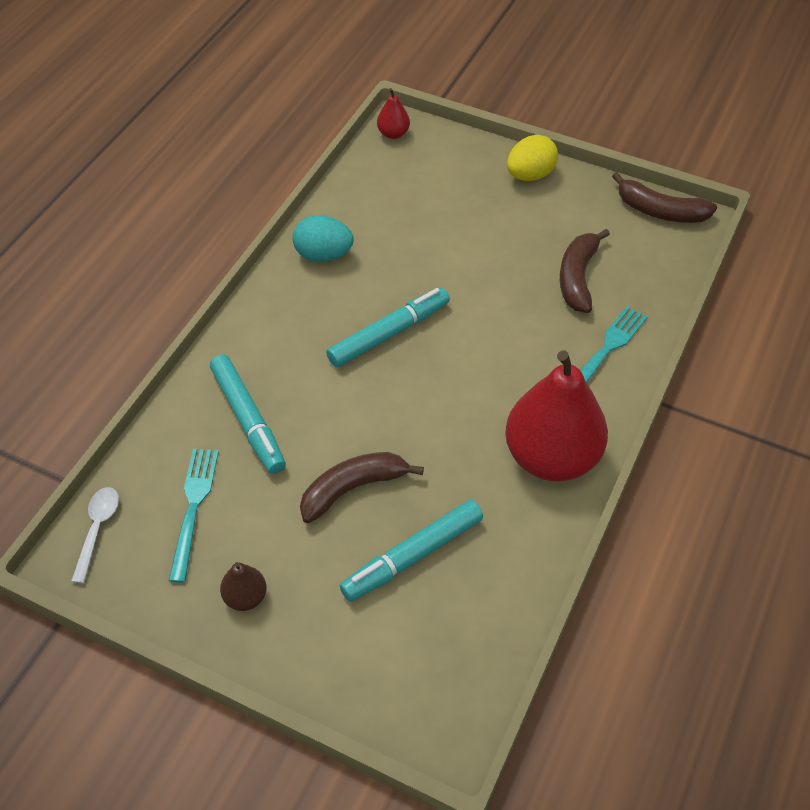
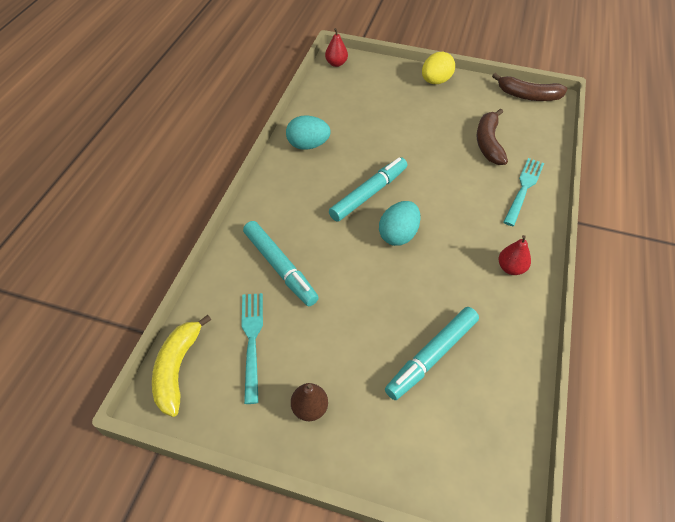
camera: 10 degrees left, 0 degrees up
white spoon [71,487,119,584] -> yellow banana [152,315,211,417]
brown banana [300,452,424,523] -> none
red pear [505,351,608,481] -> red pear [499,235,531,275], size x0.42
none -> turquoise egg [379,201,421,246]

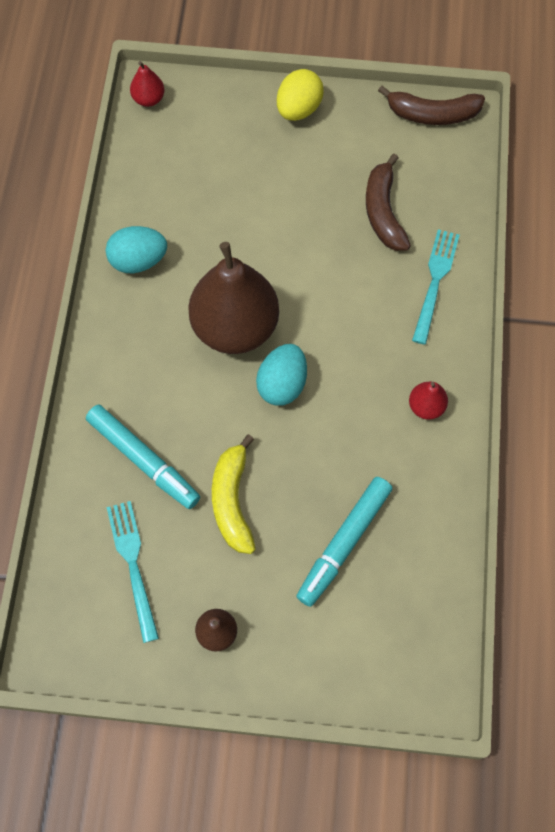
camera: 10 degrees left, 15 degrees up
yellow banana [152,315,211,417] -> yellow banana moved to [212,434,256,554]
turquoise marker [329,157,407,222] -> brown pear [188,242,279,354]

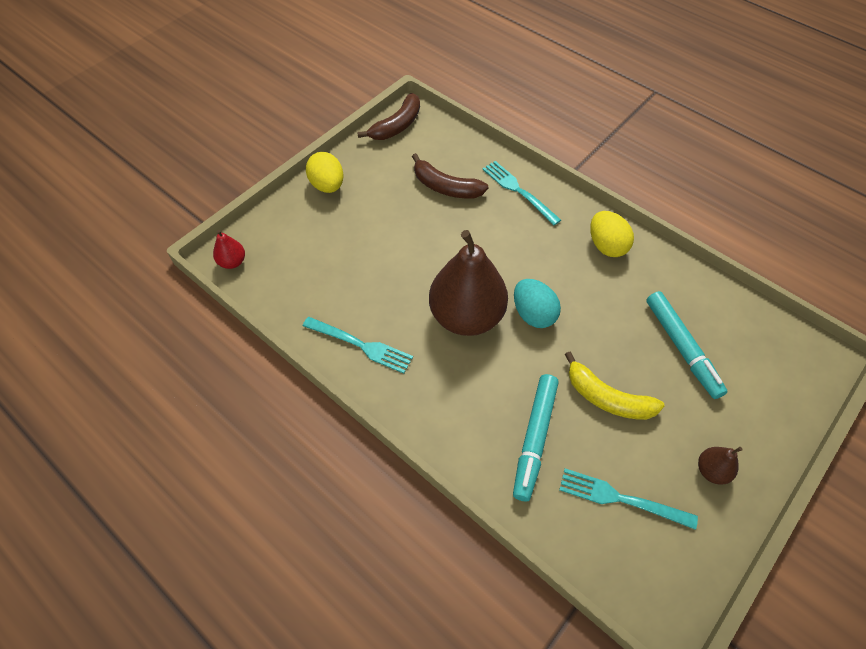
camera: 55 degrees left, 10 degrees down
turquoise marker [86,405,200,509] -> turquoise marker turned 120 degrees clockwise [513,374,559,501]
turquoise egg [106,226,167,273] -> turquoise fork [303,317,413,374]
red pear [409,382,448,420] -> yellow egg [590,211,634,257]

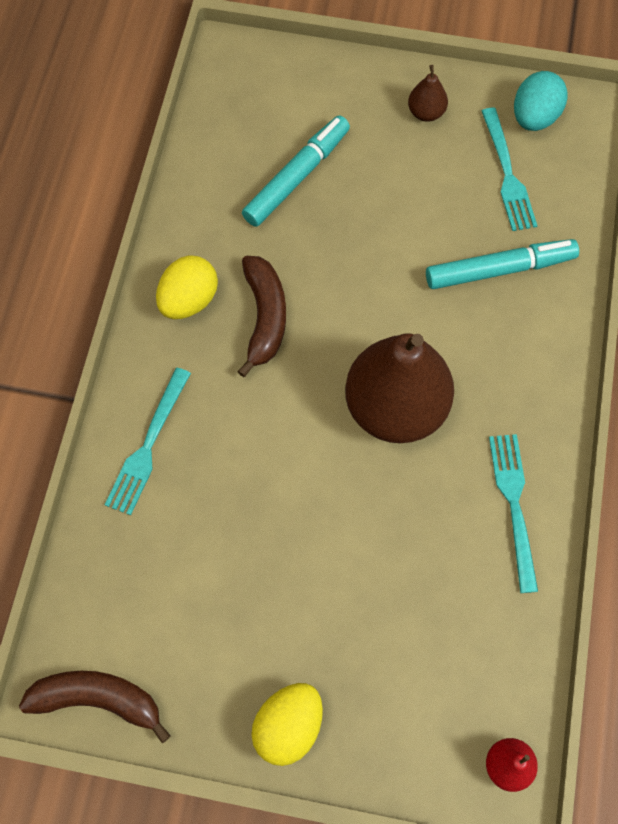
camera: 120 degrees left, 10 degrees up
brown banana [412,153,489,199] -> brown banana moved to [237,256,286,377]
turquoise egg [514,279,561,328] -> turquoise egg moved to [514,71,568,131]
yellow banana [565,352,665,420] -> none

